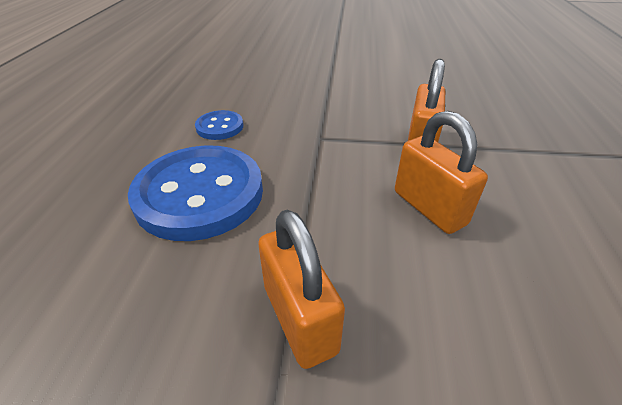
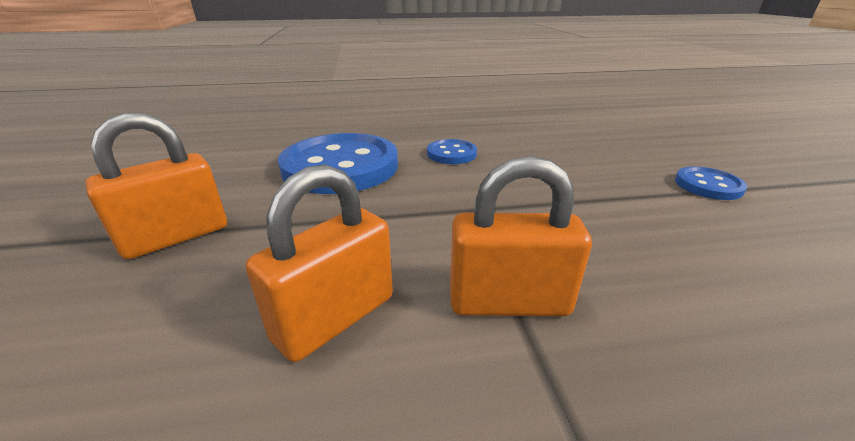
camera: 75 degrees right, 10 degrees down
none -> blue button [675,167,747,200]

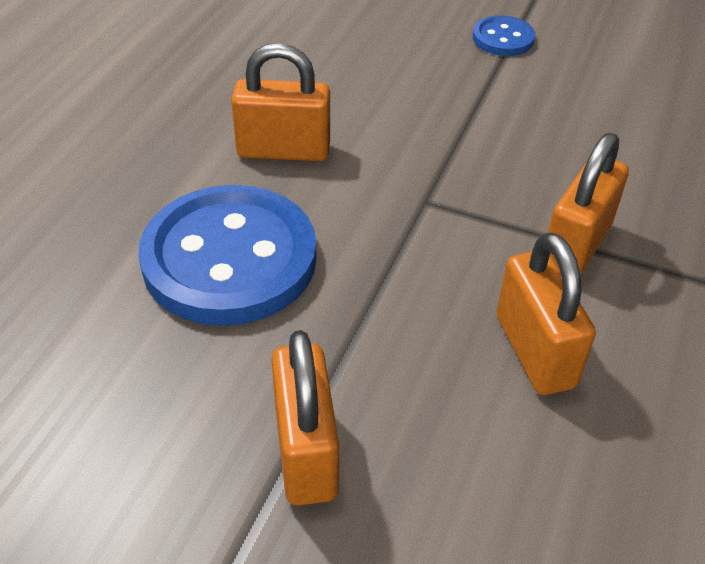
camera: 60 degrees left, 15 degrees up
blue button [427,139,477,164] -> orange padlock [231,43,330,161]

